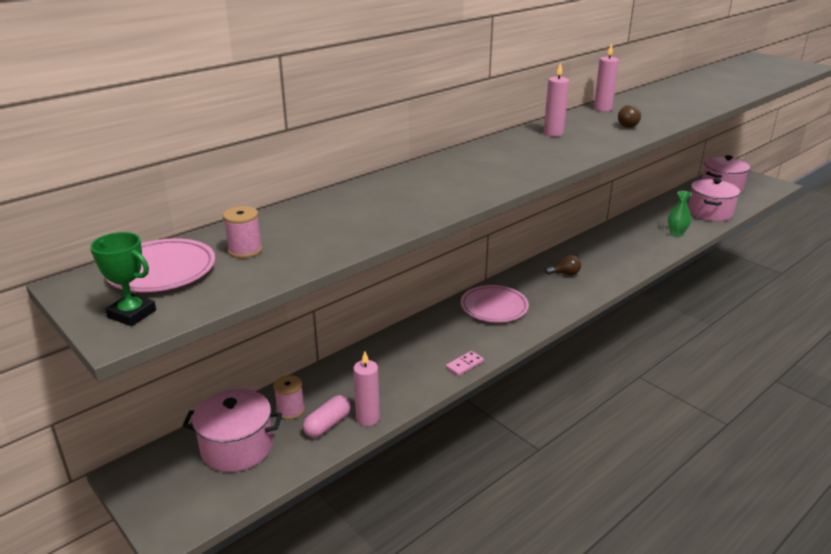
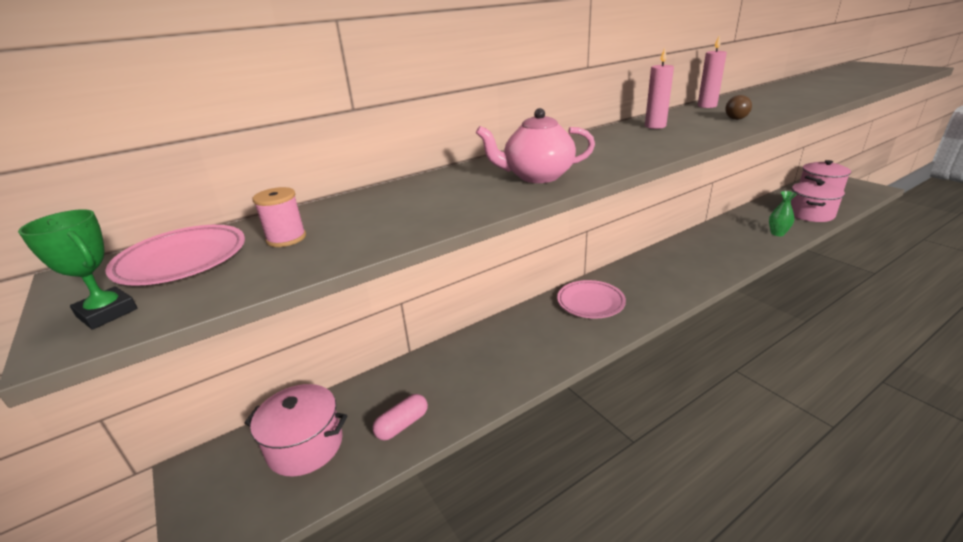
camera: 10 degrees right, 0 degrees up
pink spool [273,375,305,420] -> none
pink candle [353,352,380,426] -> none
pink domino [446,351,484,376] -> none
brown light bulb [545,255,581,275] -> none
none -> pink teapot [476,108,595,183]

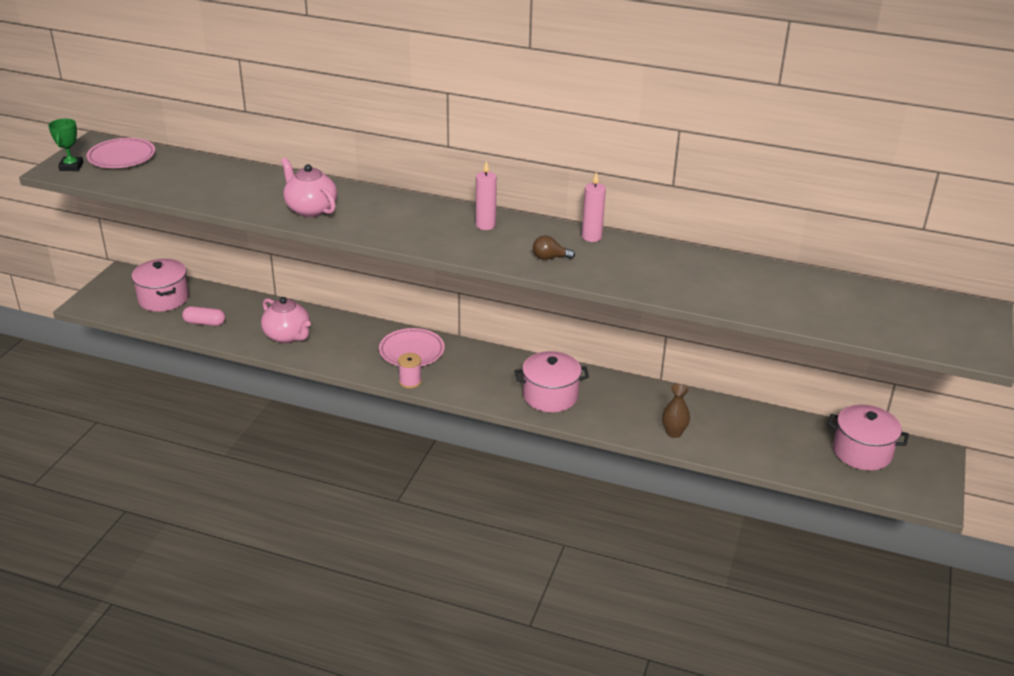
camera: 50 degrees right, 5 degrees up
pink spool [252,187,306,247] -> pink spool moved to [398,353,422,389]
green vase [769,191,797,236] -> brown vase [662,384,690,438]
pink pot [791,180,845,222] -> pink pot moved to [514,351,589,412]
none -> pink teapot [261,297,311,343]

